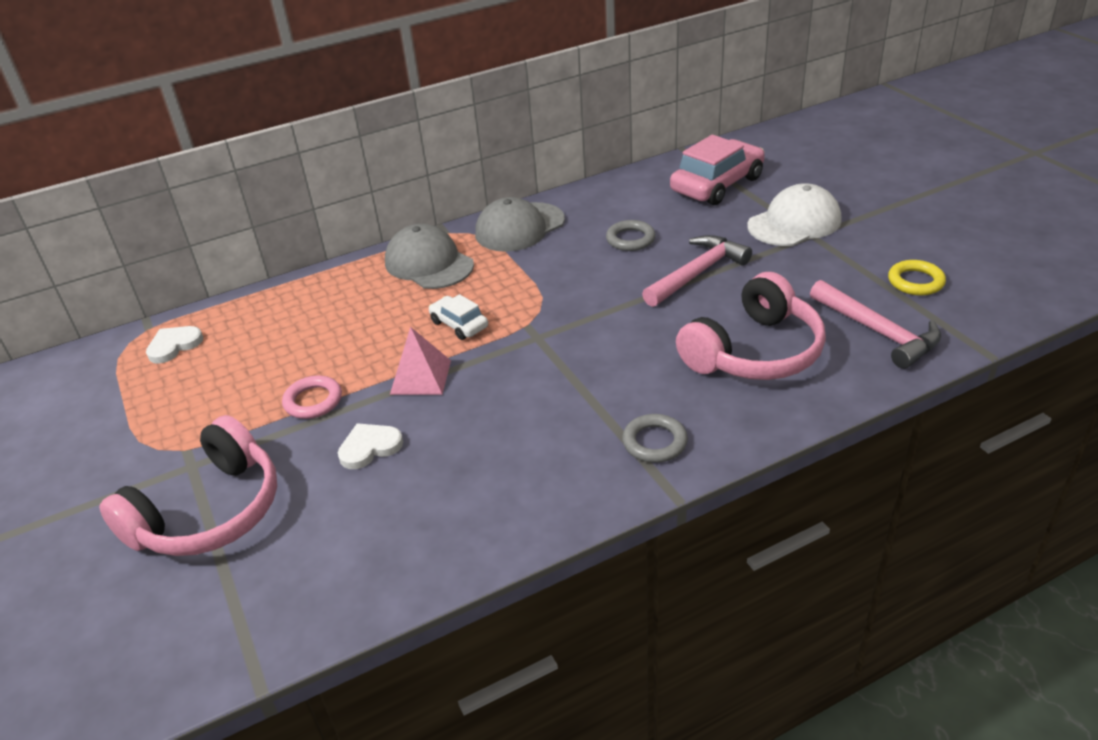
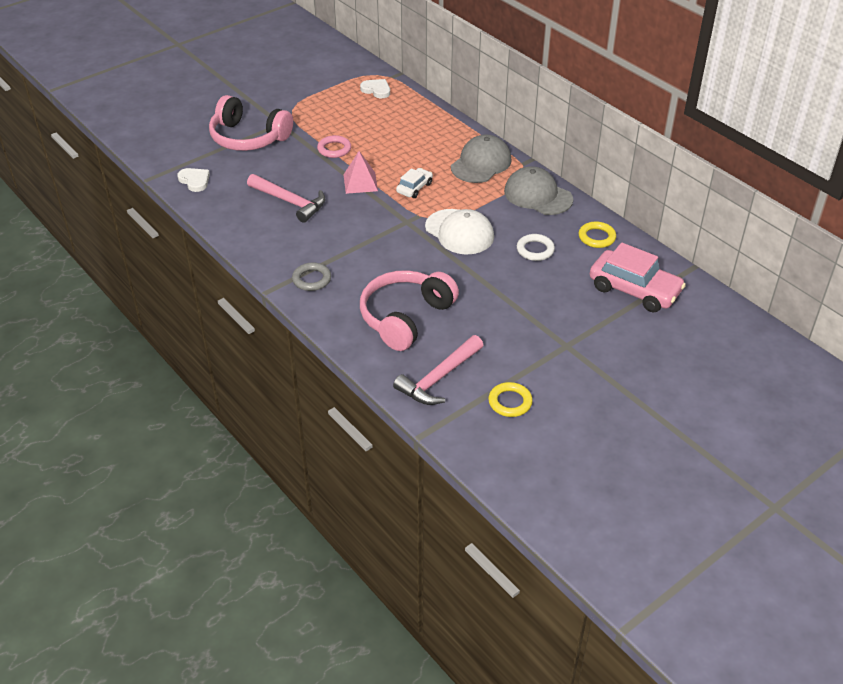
camera: 75 degrees right, 5 degrees up
white heart [338,423,403,469] -> white heart moved to [177,168,210,192]
grey ring [606,220,655,251] -> white ring [517,234,555,261]
pink hammer [642,235,752,307] -> pink hammer moved to [247,174,325,222]
pink headphones [676,272,826,380] -> pink headphones turned 90 degrees clockwise [360,270,459,351]
white cap [747,183,841,246] -> white cap moved to [425,209,494,255]
none -> yellow ring [579,221,616,248]

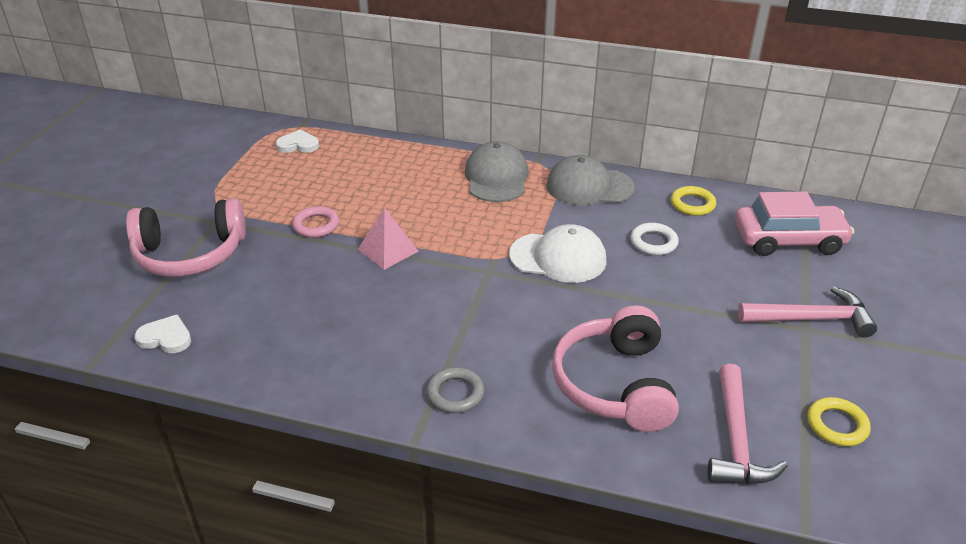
camera: 35 degrees left, 5 degrees down
pink hammer [247,174,325,222] -> pink hammer moved to [738,286,877,338]
white car [396,168,433,198] -> none

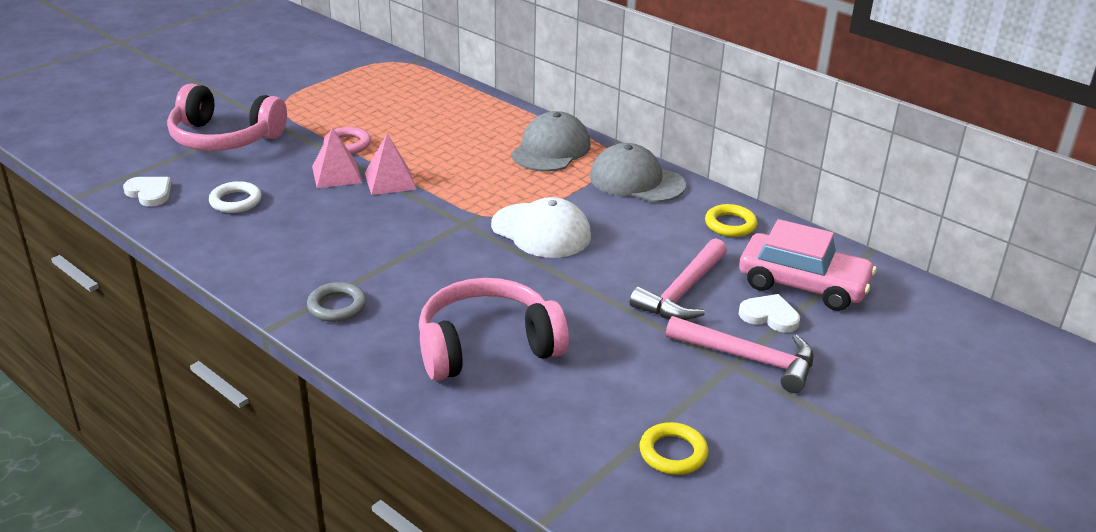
camera: 25 degrees right, 5 degrees down
white heart [276,129,319,153] -> white heart moved to [739,294,800,333]
pink headphones [552,305,679,432] -> pink headphones turned 45 degrees clockwise [419,278,569,381]
white ring [631,223,679,255] -> white ring moved to [209,181,261,213]
pink hammer [708,364,788,484] -> pink hammer moved to [630,238,727,320]
none -> pink pyramid [312,127,362,188]

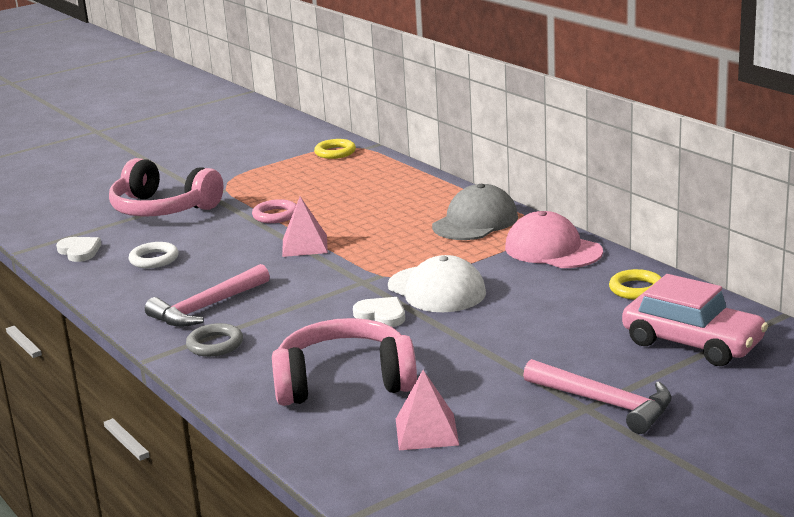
camera: 15 degrees right, 10 degrees down
pink pyramid [312,127,362,188] -> pink pyramid moved to [396,370,459,450]
grey cap [590,143,686,202] -> pink cap [505,211,603,268]
pink hammer [630,238,727,320] -> pink hammer moved to [145,264,270,327]
yellow ring [639,422,708,475] -> yellow ring moved to [314,139,356,159]
white heart [739,294,800,333] -> white heart moved to [353,297,405,327]

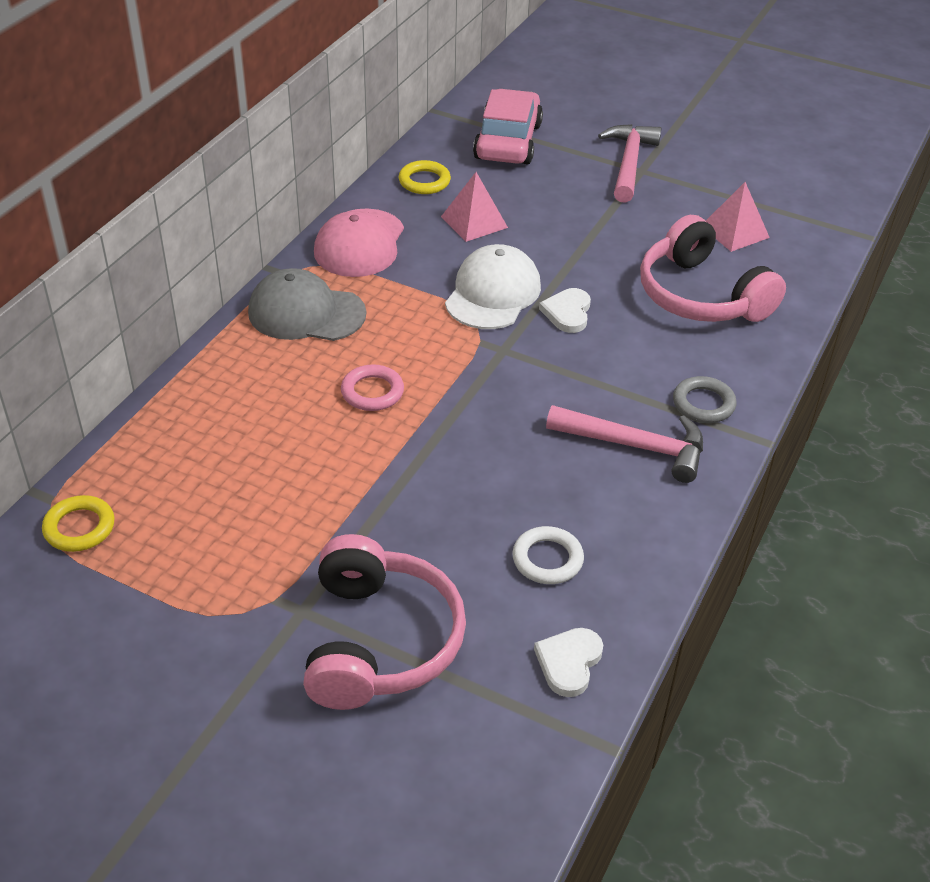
camera: 120 degrees left, 20 degrees up
pink ring [252,199,296,223] -> pink ring moved to [341,364,404,411]
pink pyramid [282,197,328,257] -> pink pyramid moved to [441,172,508,242]

